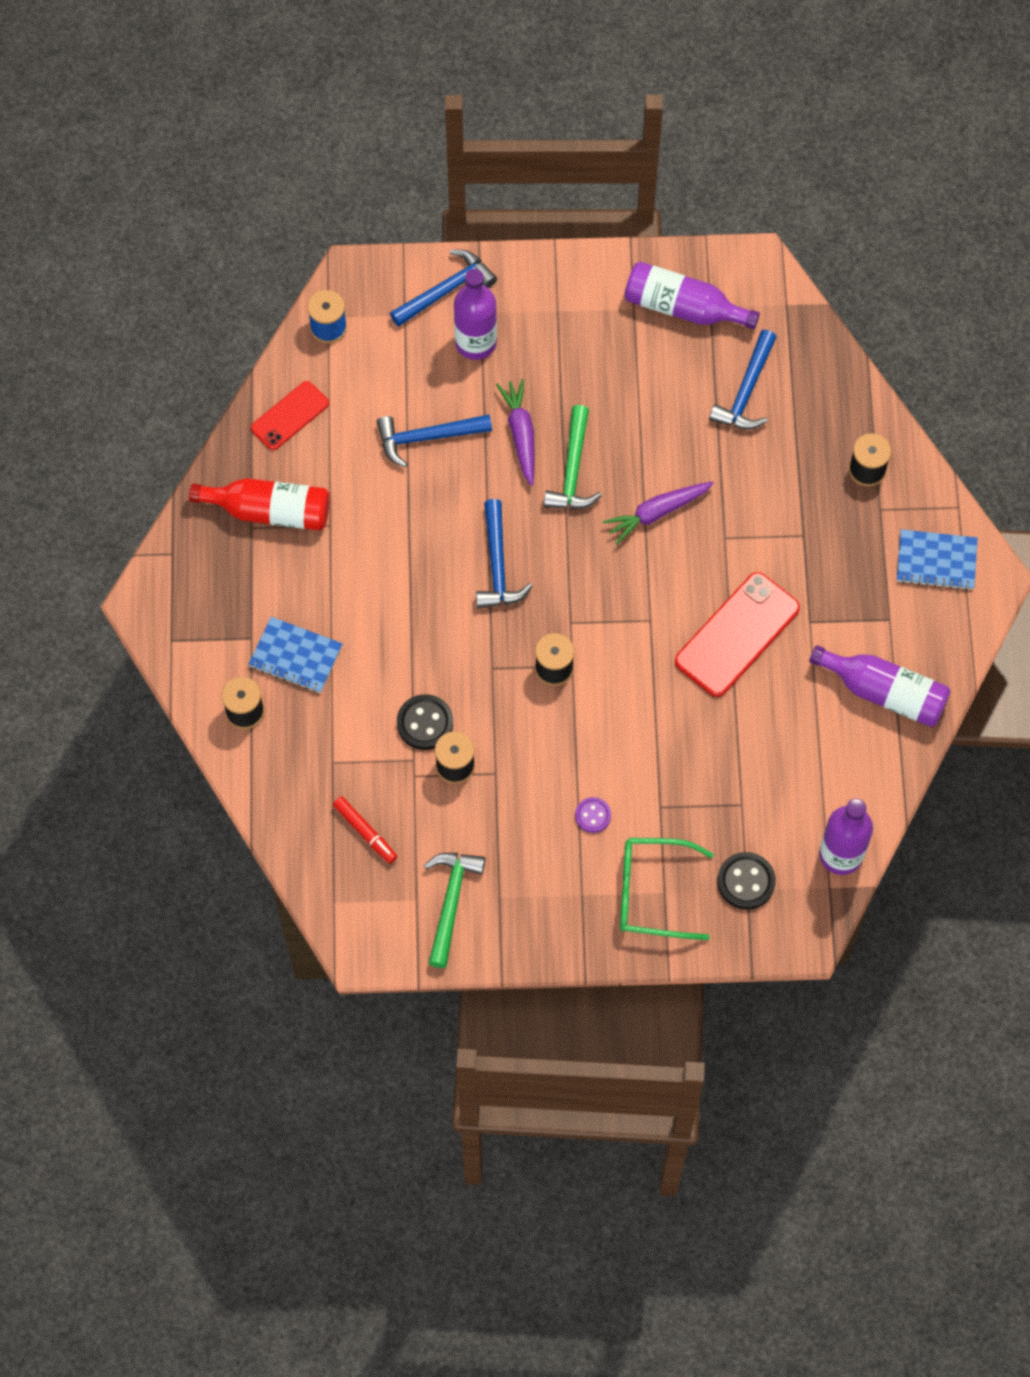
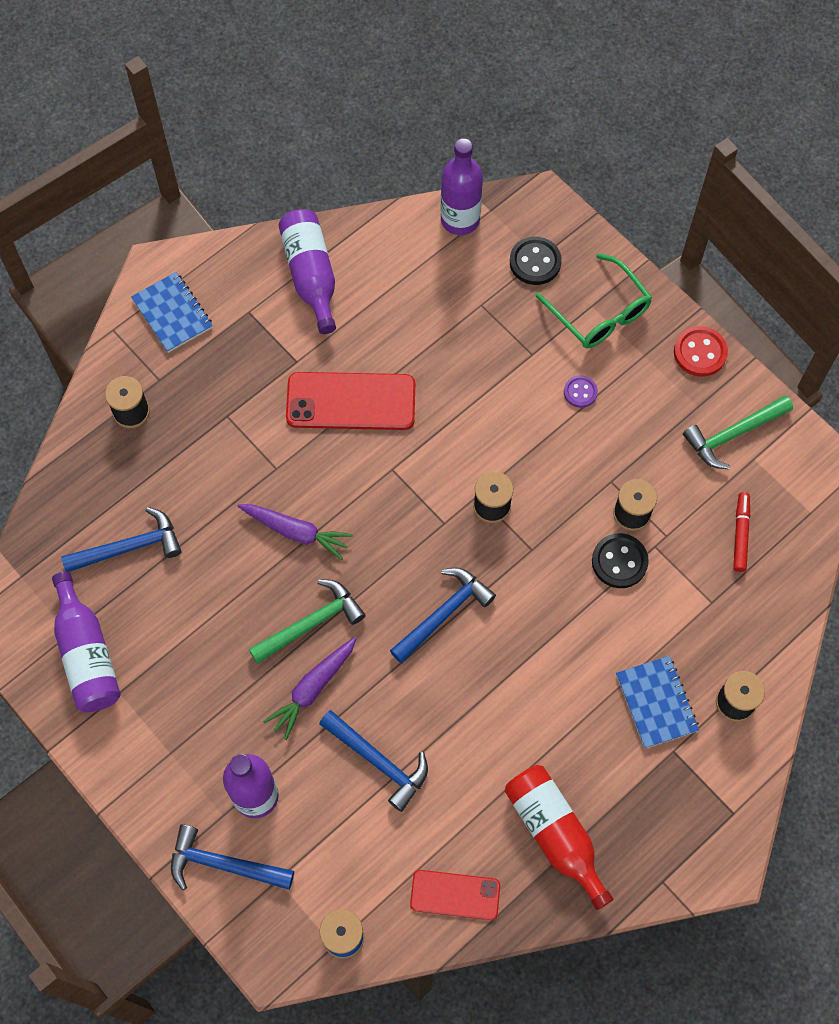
camera: 130 degrees left, 0 degrees up
none -> red button [674,326,728,377]

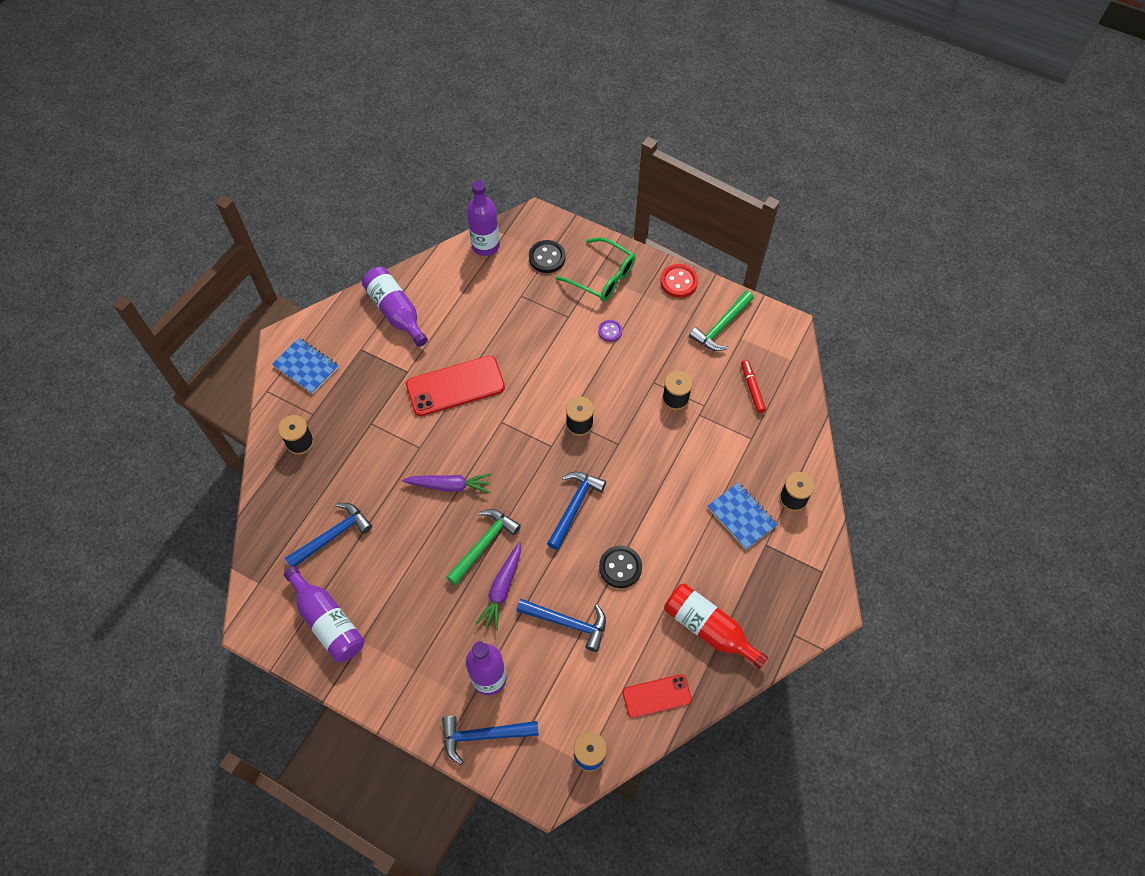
camera: 20 degrees left, 5 degrees down
black button [592,533,649,588] -> black button moved to [599,545,642,588]

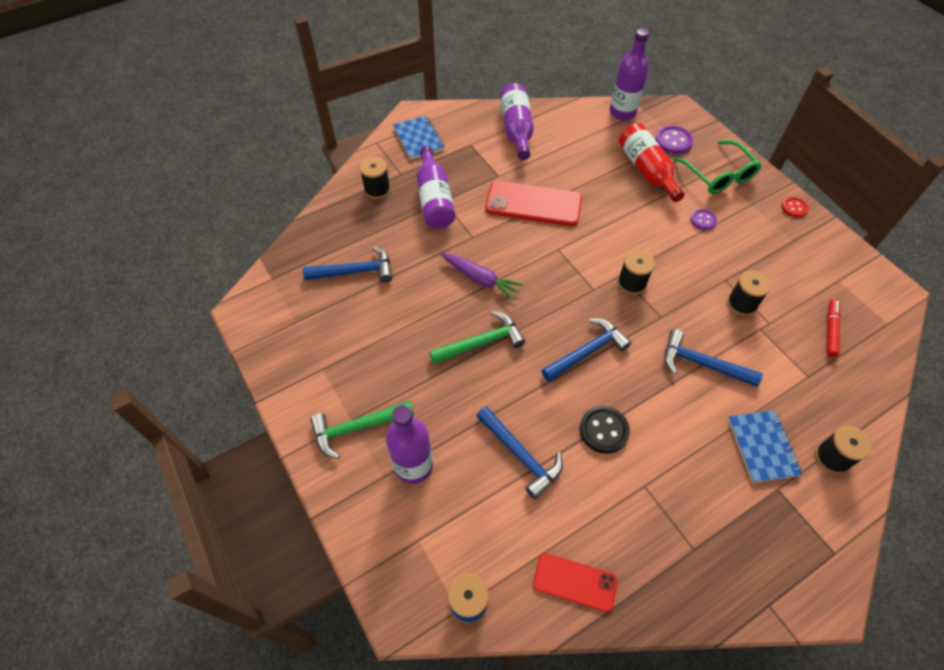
camera: 30 degrees right, 5 degrees down
purple bottle [284,566,364,662] -> purple bottle moved to [417,146,455,229]
blue hammer [442,716,539,765] -> blue hammer moved to [664,329,763,387]
purple carrot [476,542,521,631] -> none
black button [529,240,566,273] -> purple button [655,125,693,154]
red button [660,264,698,298] -> red button [782,197,808,217], size x0.63
red bottle [664,584,768,669] -> red bottle moved to [619,123,685,202]
green hammer [689,291,754,351] -> green hammer moved to [310,401,414,459]

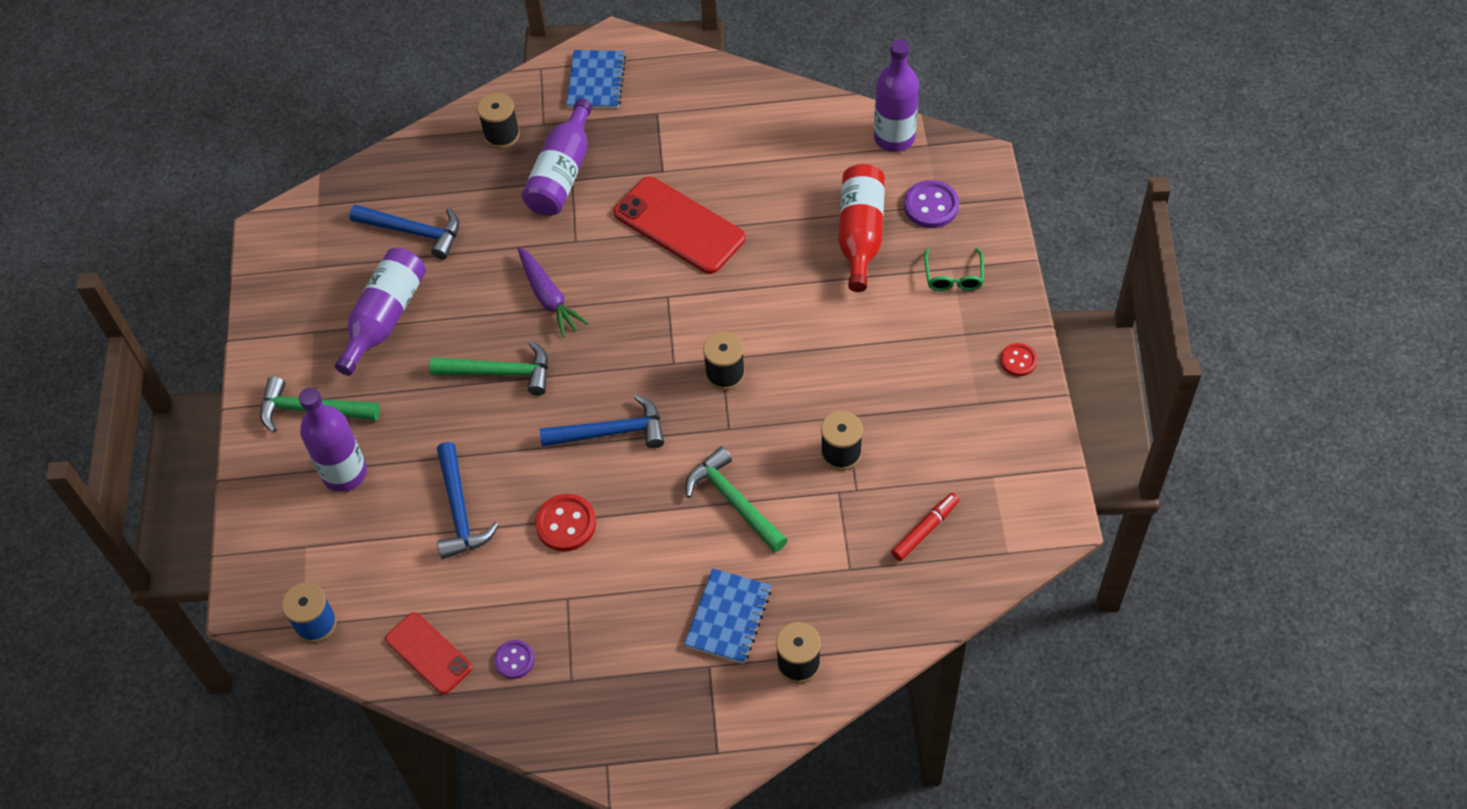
camera: 30 degrees right, 0 degrees up
purple bottle [500,83,534,160] -> purple bottle moved to [335,248,426,376]
black button [580,406,630,454] -> red button [535,494,596,551]
blue hammer [664,329,763,387] -> green hammer [685,446,787,553]
green glasses [673,140,762,194] -> green glasses [924,248,984,291], size x0.59
purple button [691,209,717,230] -> purple button moved to [494,640,535,679]

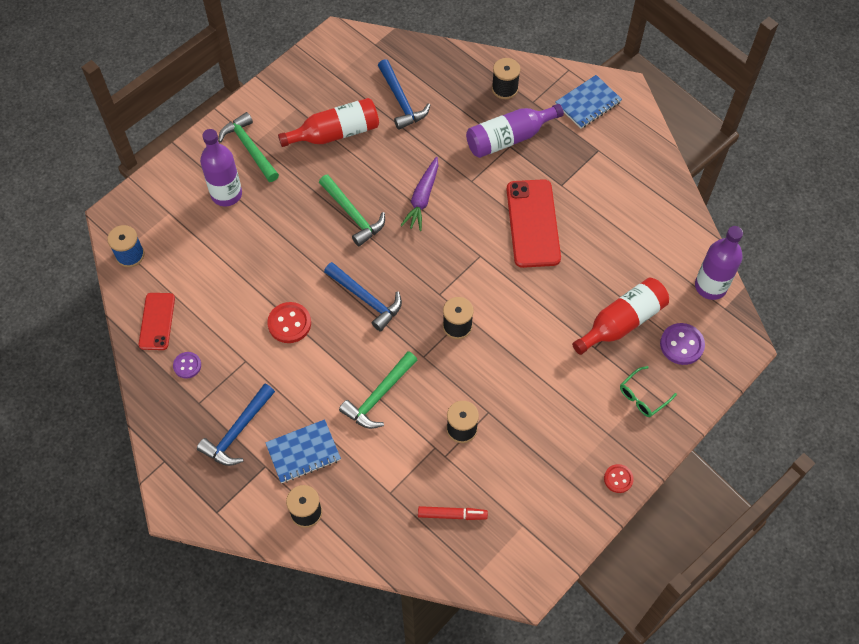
camera: 45 degrees right, 5 degrees up
purple bottle [335,248,426,376] -> red bottle [278,98,379,147]
blue hammer [437,442,499,559] -> blue hammer moved to [197,383,275,466]
green hammer [685,446,787,553] -> green hammer turned 150 degrees counterclockwise [339,351,417,429]

